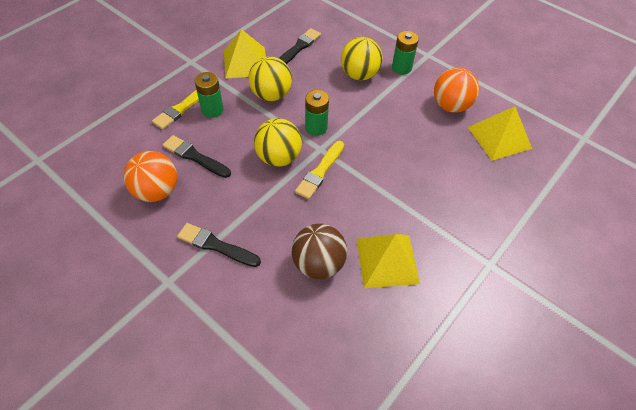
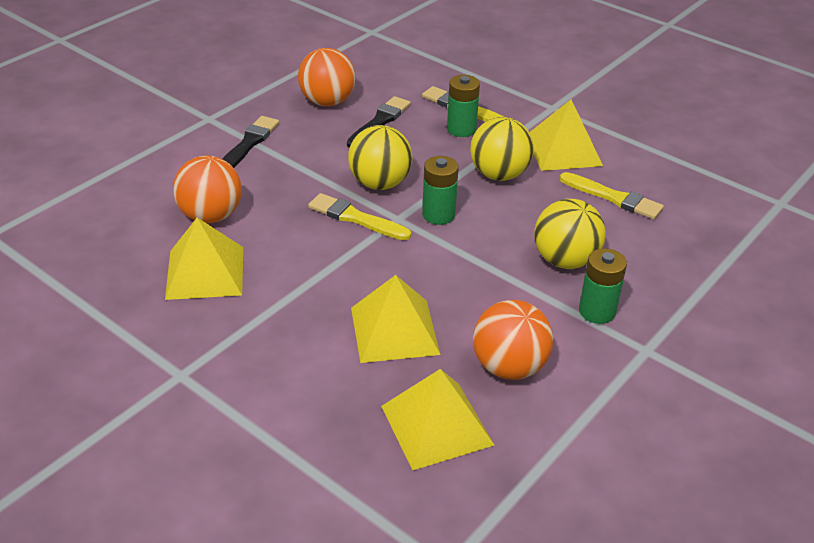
camera: 90 degrees right, 15 degrees down
black brush [279,28,321,64] -> yellow brush [560,172,664,219]
brown ball [292,223,347,279] -> orange ball [173,155,242,223]
none -> yellow pyramid [351,275,441,363]

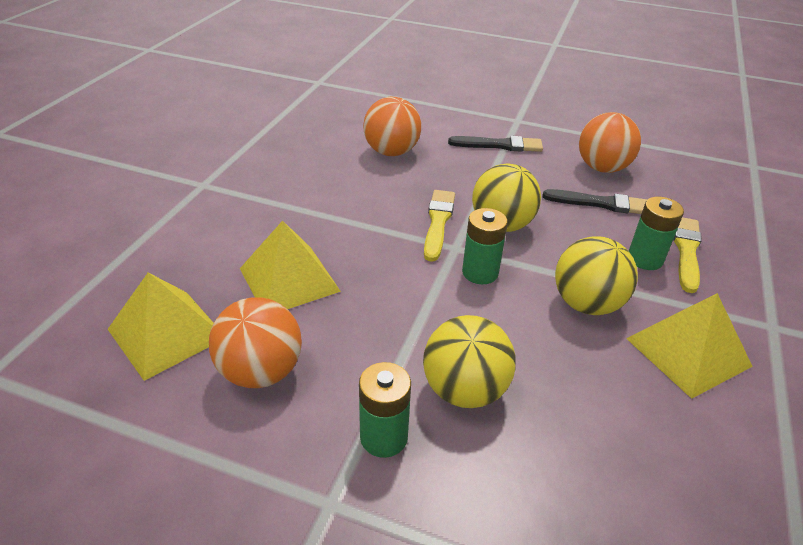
camera: 70 degrees right, 0 degrees up
yellow pyramid [165,218,243,300] -> none
yellow brush [560,172,664,219] -> none

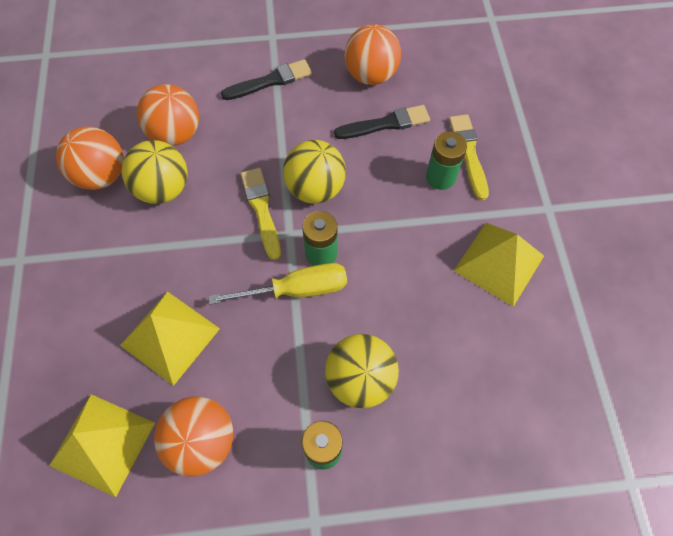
camera: 25 degrees left, 25 degrees up
yellow ball [555,237,638,315] -> yellow ball moved to [121,140,188,204]
none -> orange ball [56,127,124,190]
none -> yellow screwdriver [208,263,347,305]

